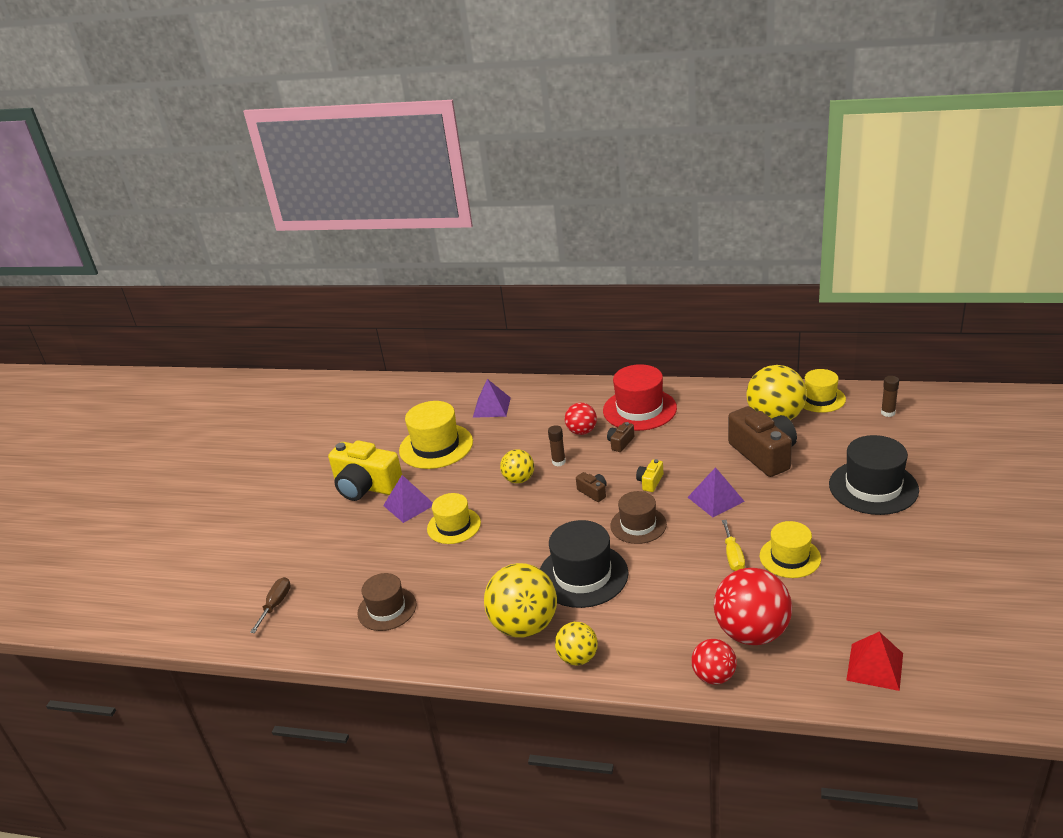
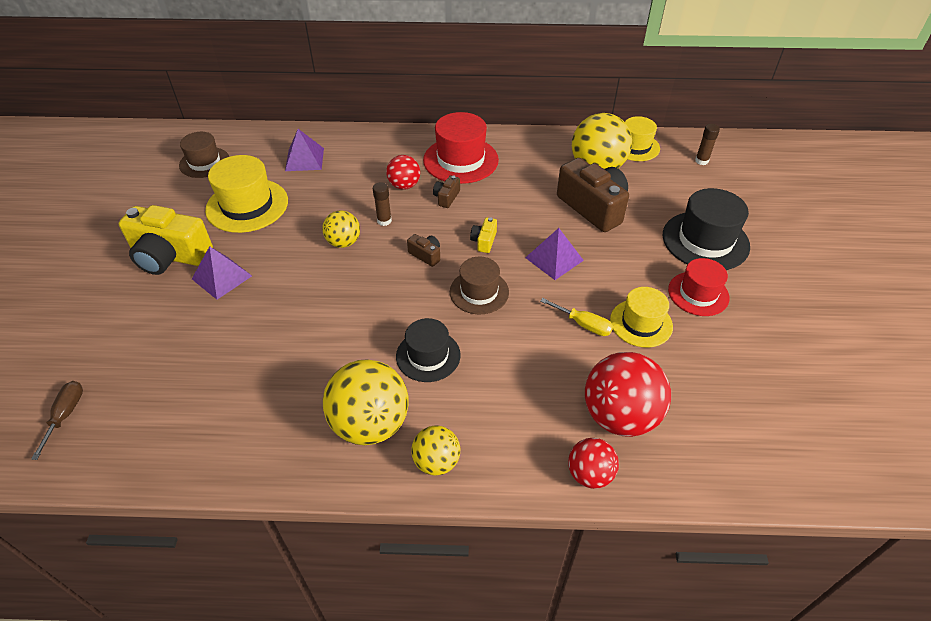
camera: 15 degrees left, 15 degrees up
brown hat [357,573,416,631] -> brown hat moved to [179,132,229,178]
yellow hat [427,493,481,544] -> none
black hat [540,520,628,608] -> black hat [396,318,460,382], size x0.65
yellow screwdriver [722,520,745,571] -> yellow screwdriver turned 45 degrees counterclockwise [540,298,613,336]
red pyramid [846,632,903,691] -> none
none -> red hat [668,258,730,316]

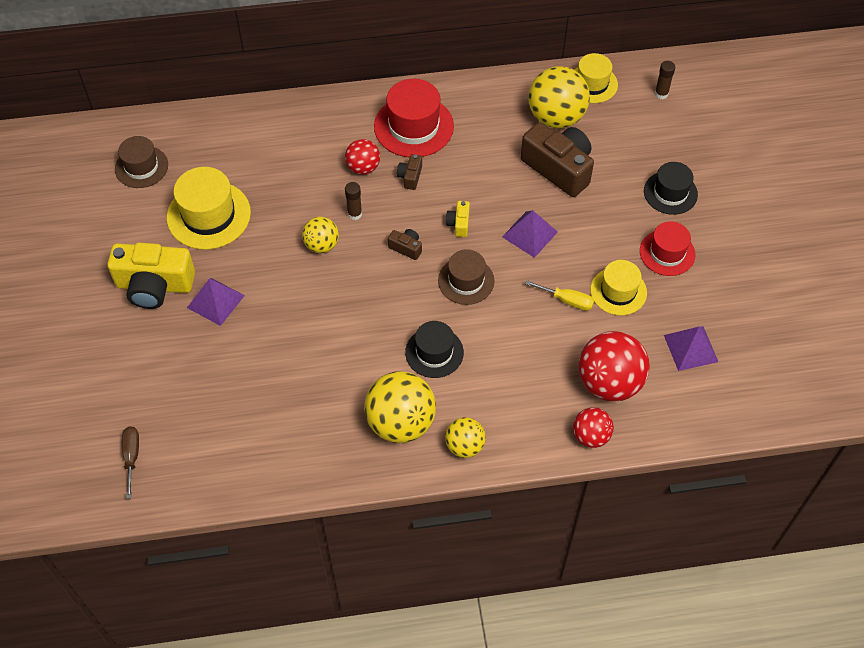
camera: 10 degrees left, 10 degrees up
purple pyramid [285,129,324,171] -> purple pyramid moved to [664,326,718,371]
black hat [663,188,750,270] -> black hat [644,162,698,215], size x0.65

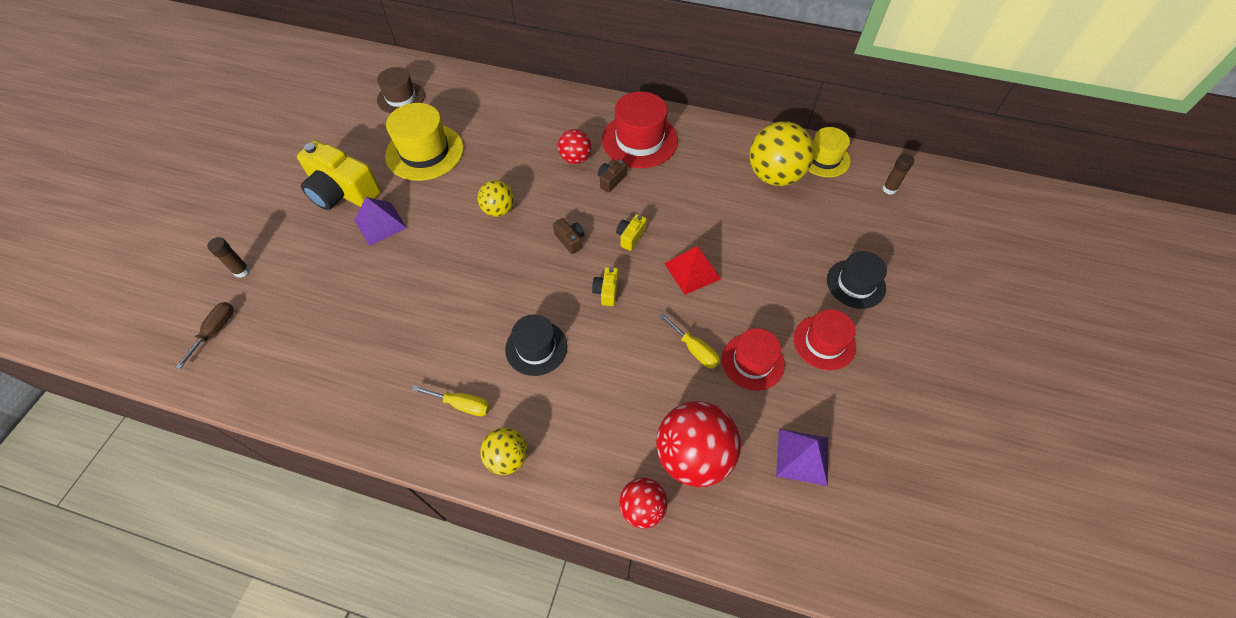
camera: 25 degrees right, 0 degrees up
brown glue stick [345,182,362,220] -> brown glue stick moved to [207,237,250,278]
yellow ball [364,371,436,443] -> yellow screwdriver [412,385,490,416]
brown hat [438,249,494,305] -> yellow camera [592,267,619,306]
purple pyramid [502,210,558,258] -> red pyramid [664,246,721,295]
brown camera [521,122,594,197] -> none
yellow hat [590,260,647,315] -> red hat [722,328,785,391]

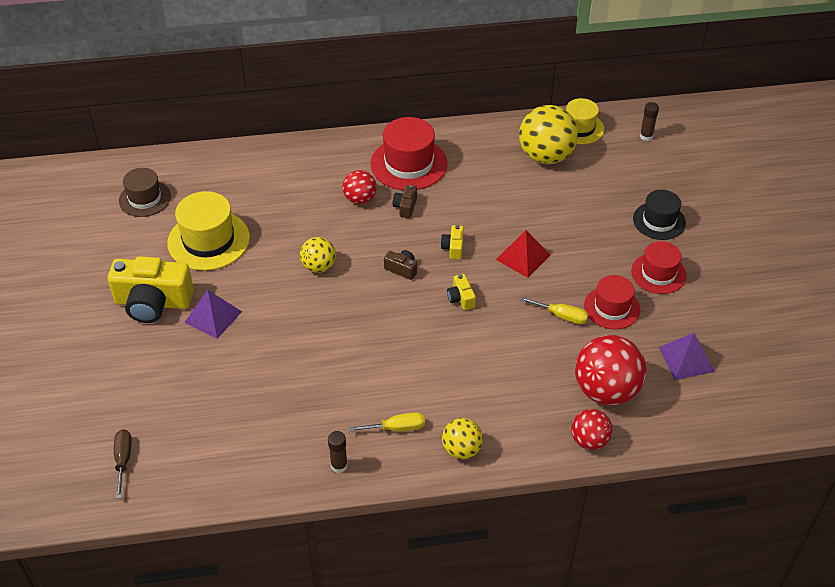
camera: 25 degrees left, 10 degrees down
brown glue stick [207,237,250,278] -> brown glue stick moved to [328,431,348,473]
black hat [505,314,567,376] -> none

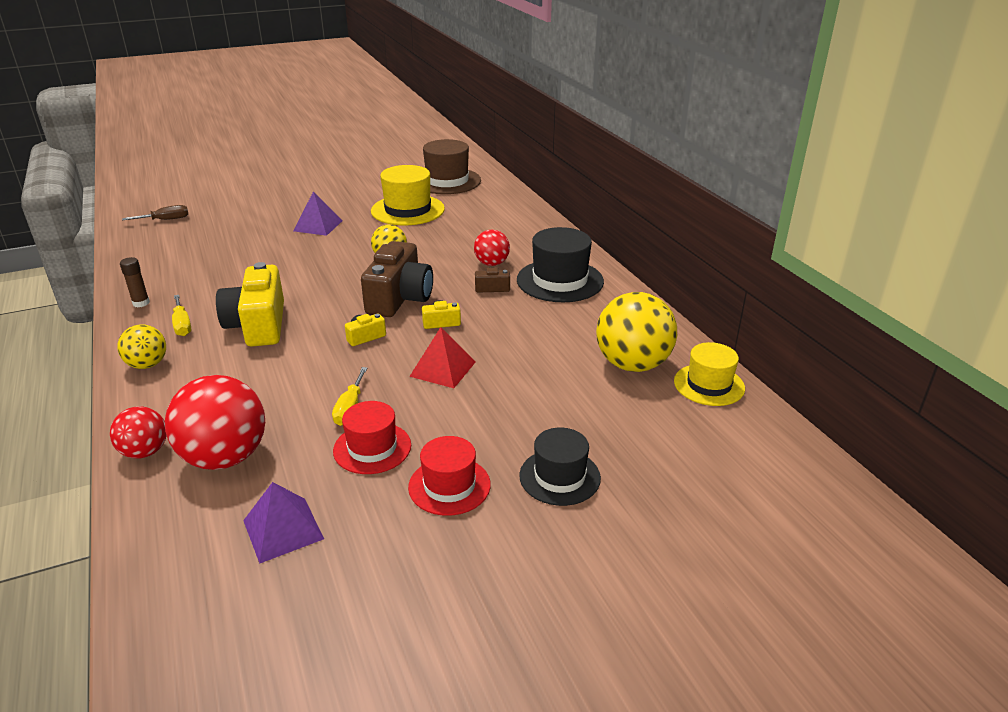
camera: 75 degrees right, 15 degrees down
yellow camera [108,256,194,323] -> yellow camera moved to [216,262,284,347]
brown hat [119,168,171,217] -> brown hat [423,139,481,194], size x1.54
red hat [371,117,448,190] -> black hat [517,227,604,302]
brown camera [384,250,417,280] -> brown camera [361,241,433,317], size x2.28
brown glue stick [640,102,659,141] -> none

